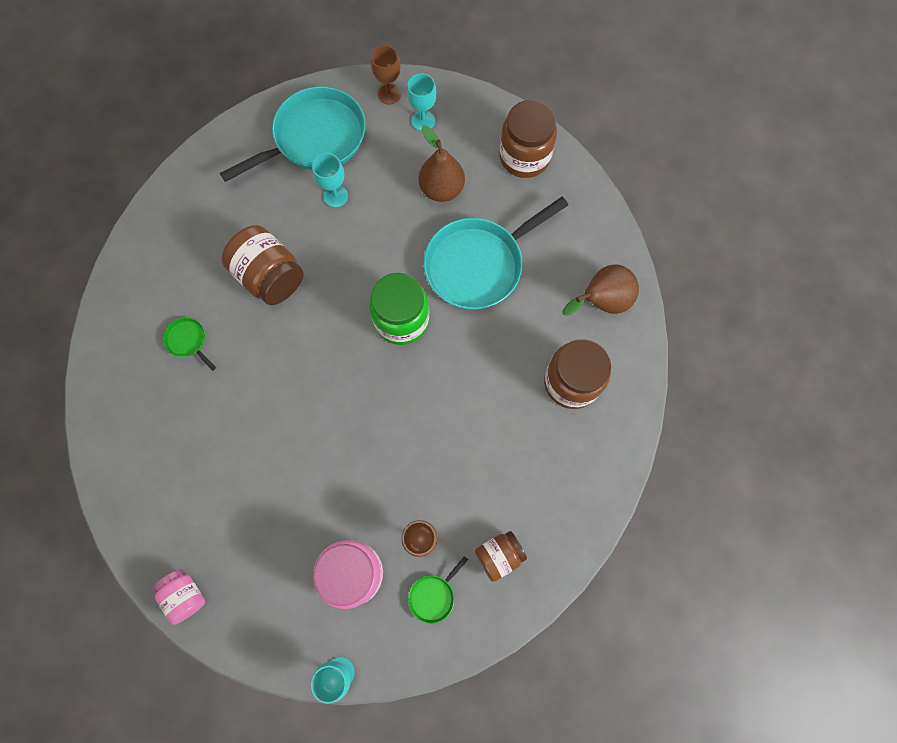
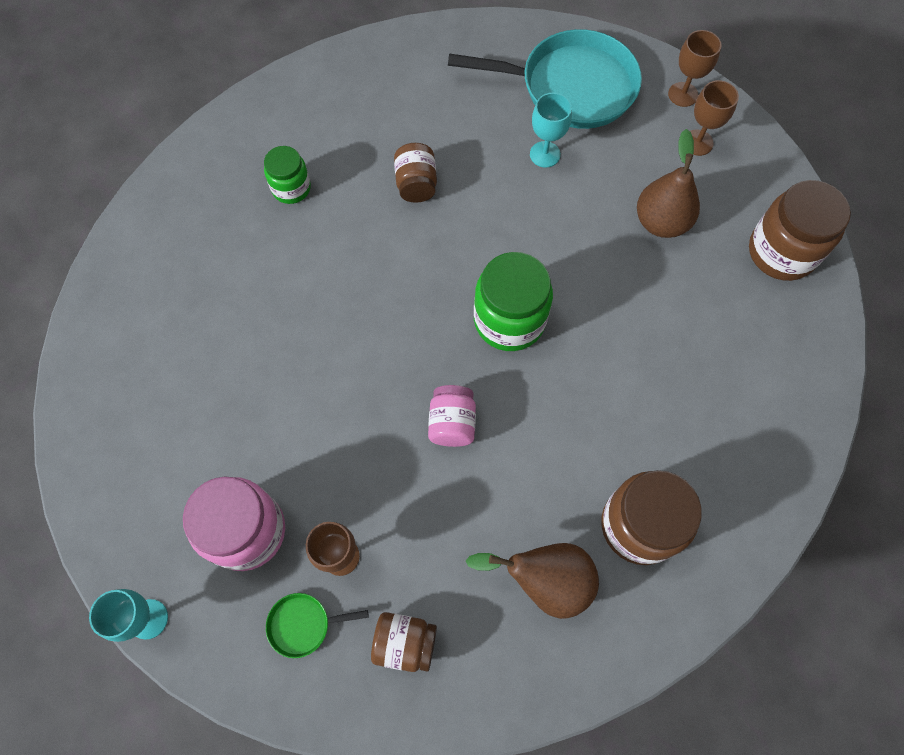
camera: 40 degrees right, 5 degrees down
pink jar [152,569,205,625] -> pink jar moved to [428,385,476,447]
green pan [163,317,216,371] -> green jar [264,146,311,204]
brown jar [222,225,304,305] -> brown jar [394,143,437,203], size x0.59
turquoise goblet [407,73,437,131] -> brown goblet [690,80,739,156]
turquoise pan [423,197,568,310] -> none
brown pear [563,264,639,316] -> brown pear moved to [466,543,599,619]

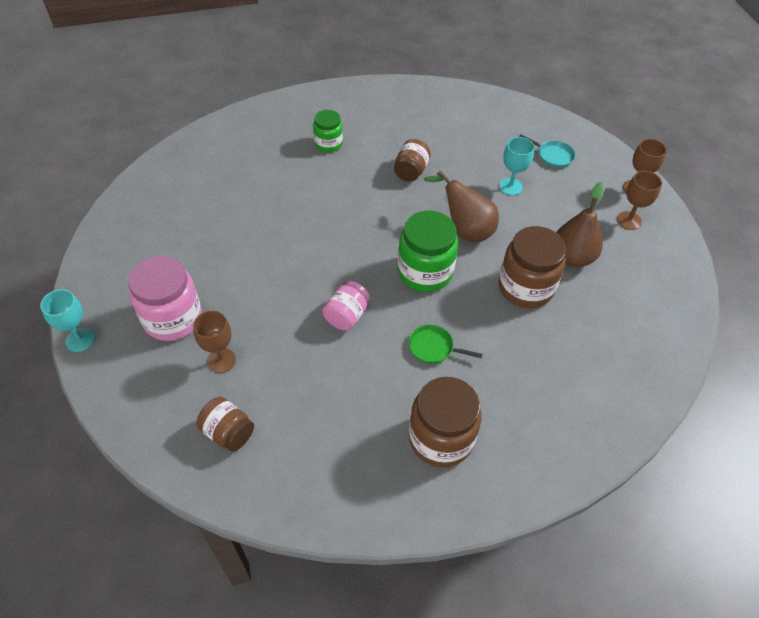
camera: 25 degrees right, 15 degrees down
green pan [266,593,369,658] -> green pan moved to [409,324,483,364]
turquoise pan [448,29,642,129] -> turquoise pan [519,134,576,168], size x0.41
brown pear [466,543,599,619] -> brown pear moved to [424,171,499,242]
brown jar [749,180,851,281] -> brown jar moved to [499,226,566,308]

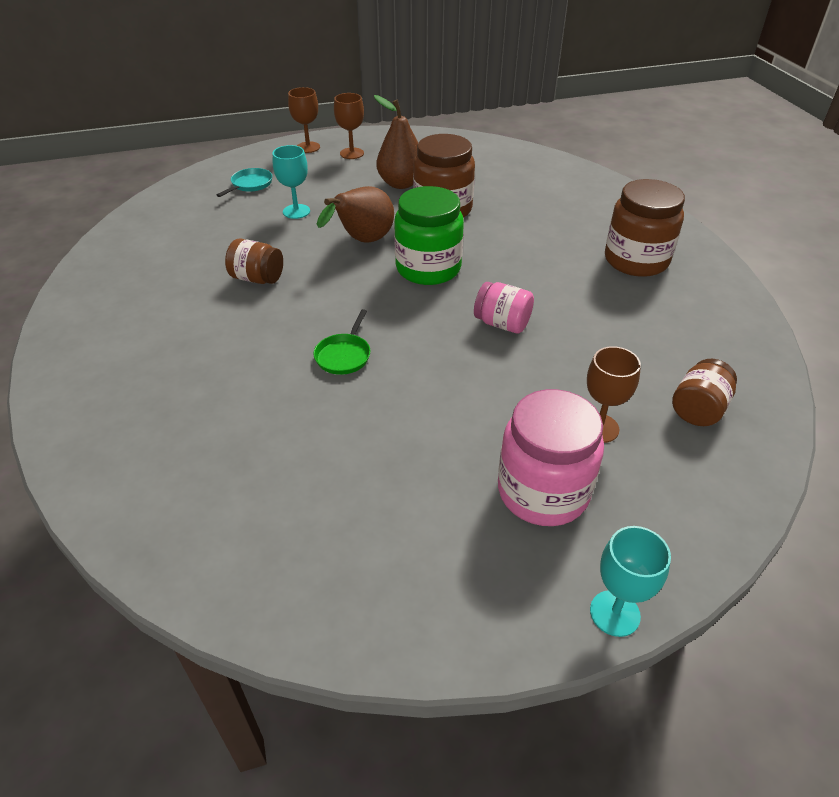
camera: 90 degrees left, 10 degrees down
green jar [313,110,343,152] -> none
green pan [409,324,483,364] -> green pan moved to [313,309,370,375]

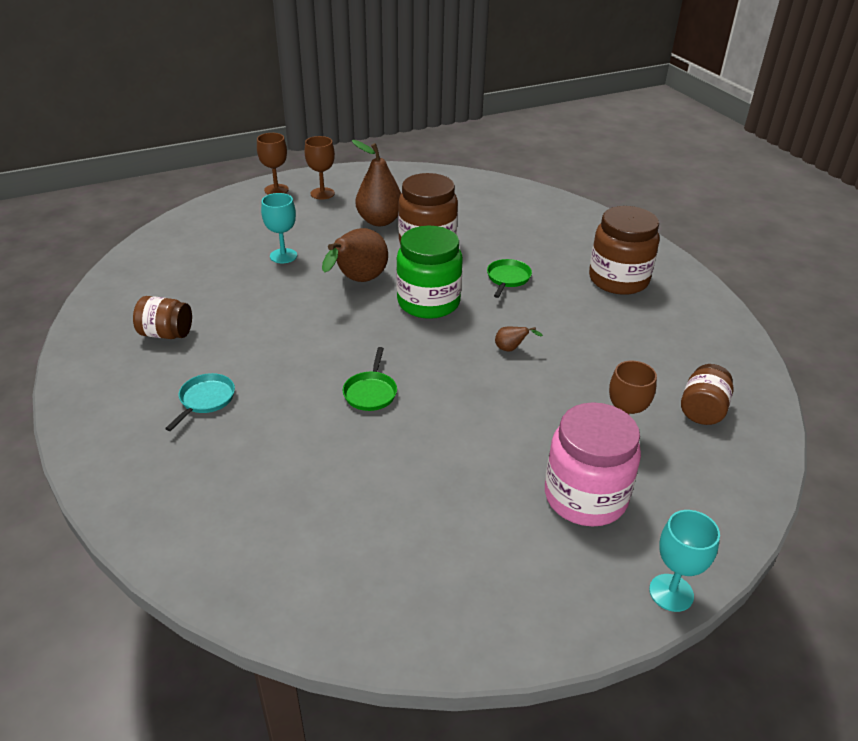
camera: 10 degrees left, 5 degrees down
turquoise pan [217,168,272,197] -> turquoise pan moved to [165,373,235,431]
brown jar [225,238,283,284] -> brown jar moved to [133,296,192,339]
pink jar [474,282,534,333] -> brown pear [495,327,543,351]
none -> green pan [487,259,532,298]

